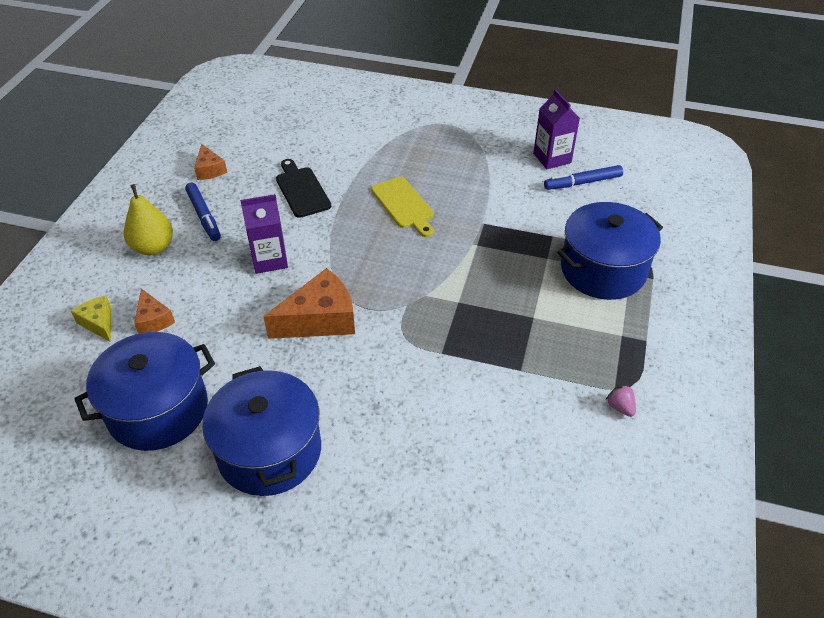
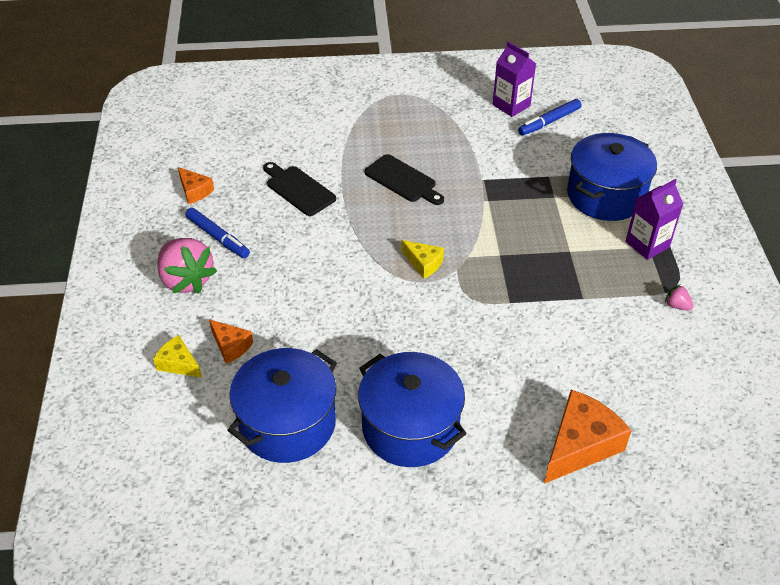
camera: 20 degrees left, 0 degrees up
yellow pear [124,184,173,256] -> pink strawberry [157,238,217,294]
purple carton [240,194,288,274] -> purple carton moved to [625,179,683,260]
orange cheese [263,268,355,339] -> orange cheese moved to [544,390,632,484]
yellow cutting board [371,177,434,237] -> black cutting board [364,154,444,205]
none -> yellow cheese [402,240,444,279]

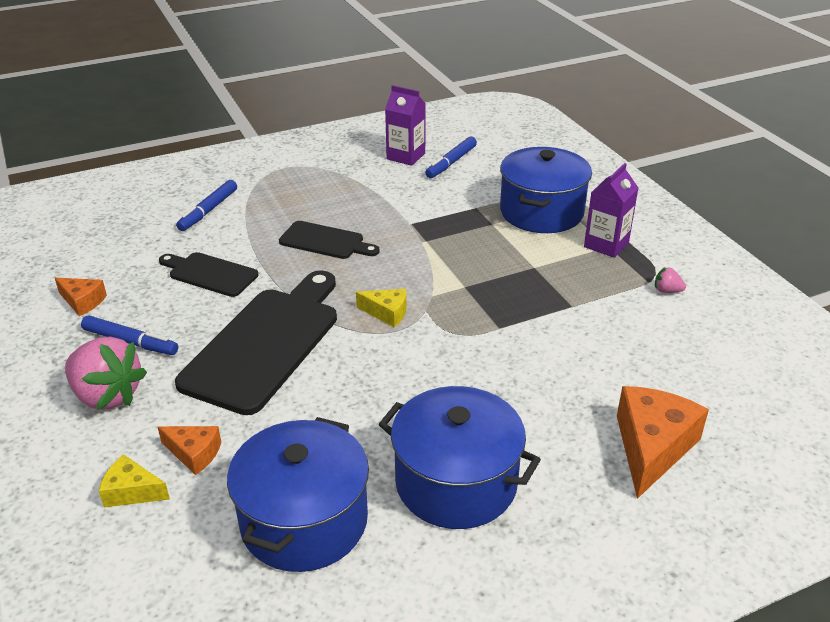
camera: 20 degrees left, 10 degrees down
none -> black cutting board [175,270,337,415]
none -> blue marker [176,180,237,231]

